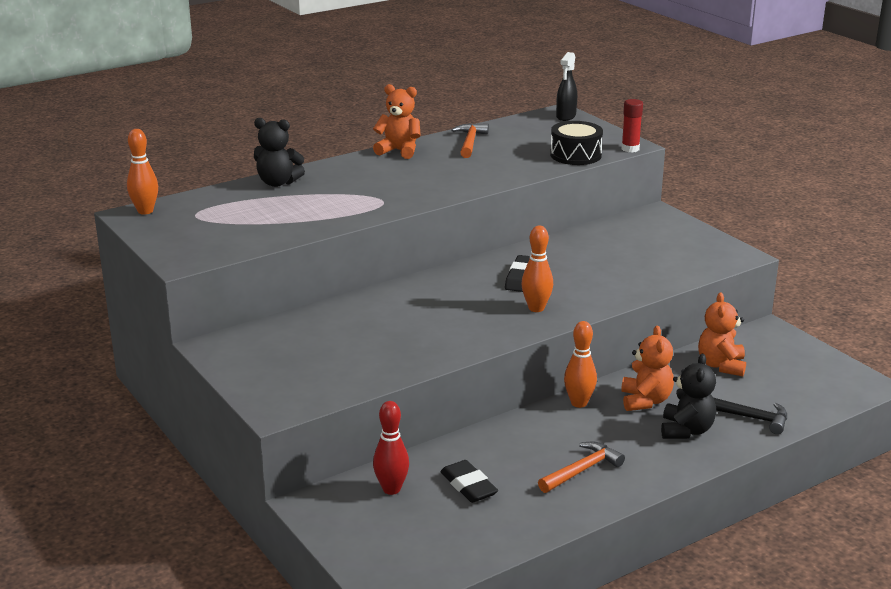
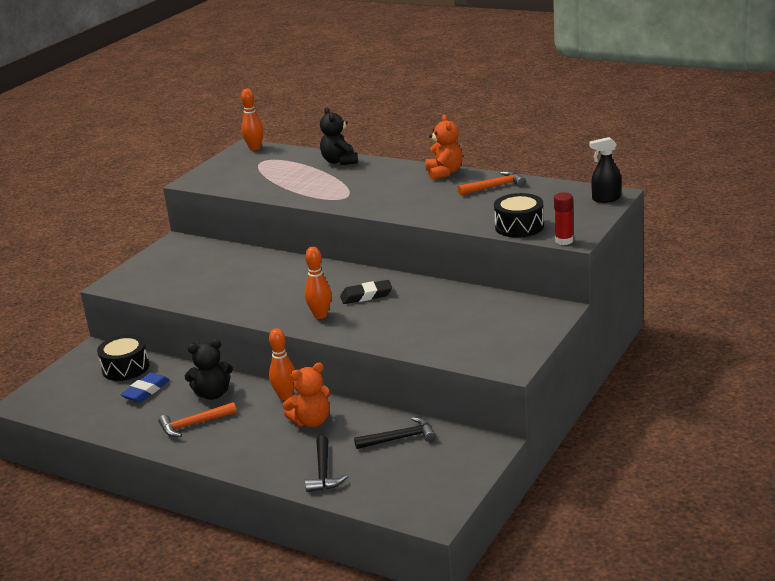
camera: 65 degrees right, 0 degrees up
red bowling pin [373,401,409,495] -> black drum [97,334,150,381]
black eraser [440,460,498,503] -> blue eraser [120,373,170,402]
orange hammer [538,441,625,493] -> orange hammer turned 135 degrees clockwise [158,402,237,437]
black teddy bear [661,354,716,439] -> black teddy bear moved to [185,339,233,400]
orange teddy bear [698,293,746,376] -> black hammer [354,417,436,449]

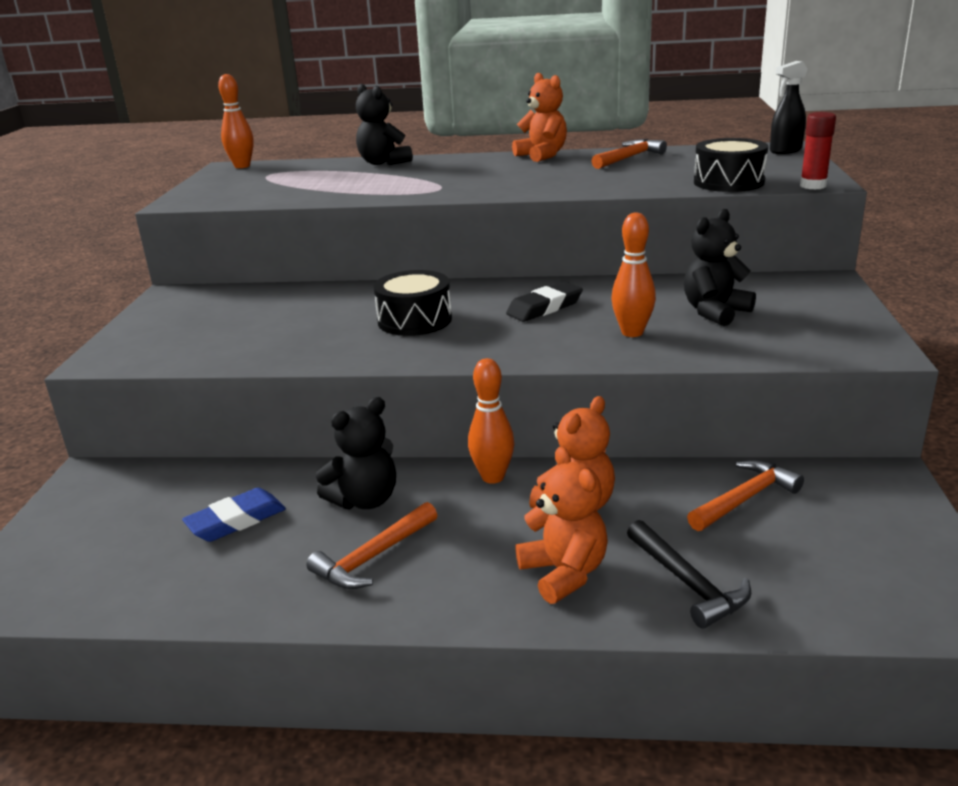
camera: 25 degrees left, 0 degrees up
black drum [97,334,150,381] -> black drum moved to [374,270,452,336]
blue eraser [120,373,170,402] -> blue eraser turned 45 degrees clockwise [182,488,286,542]
orange bowling pin [305,247,332,319] -> orange bowling pin moved to [611,213,656,337]
black hammer [354,417,436,449] -> orange hammer [687,460,804,531]
none -> orange teddy bear [515,447,608,604]
none -> black teddy bear [684,209,756,326]

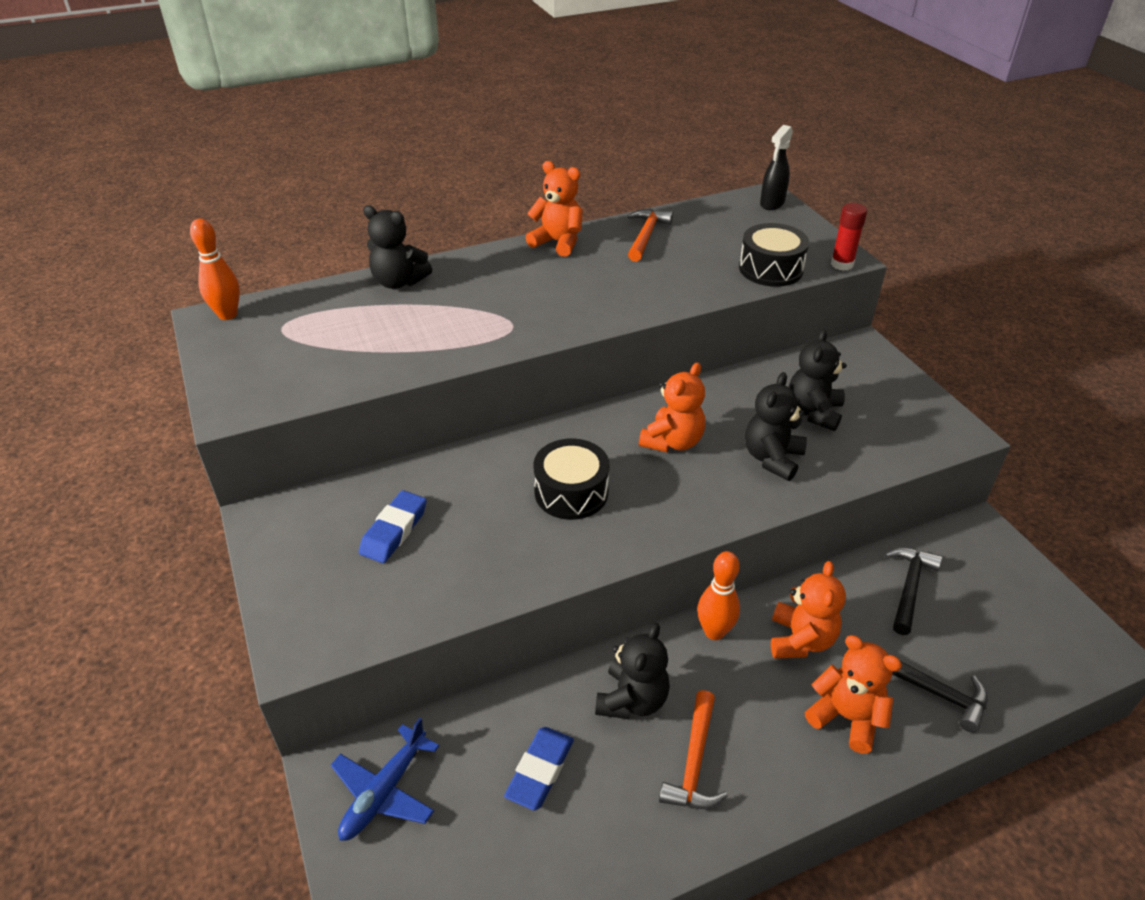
camera: 30 degrees left, 15 degrees up
black eraser [506,282,583,322] -> orange teddy bear [639,362,705,452]
orange bowling pin [611,213,656,337] -> black teddy bear [745,372,807,481]
orange hammer [687,460,804,531] -> black hammer [885,547,942,635]
none -> blue plane [331,718,439,841]
none -> blue eraser [359,490,427,563]

